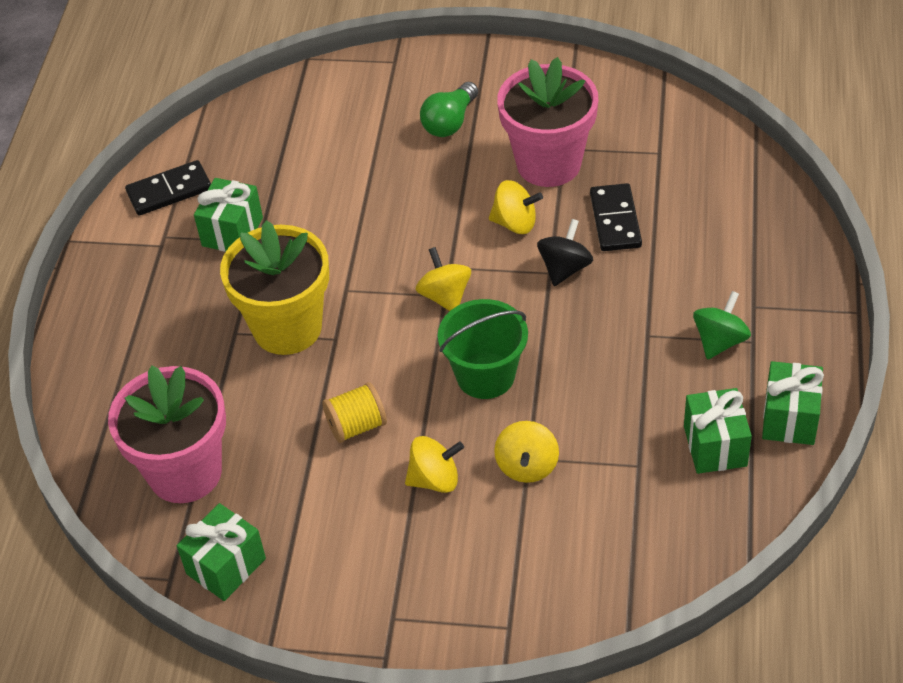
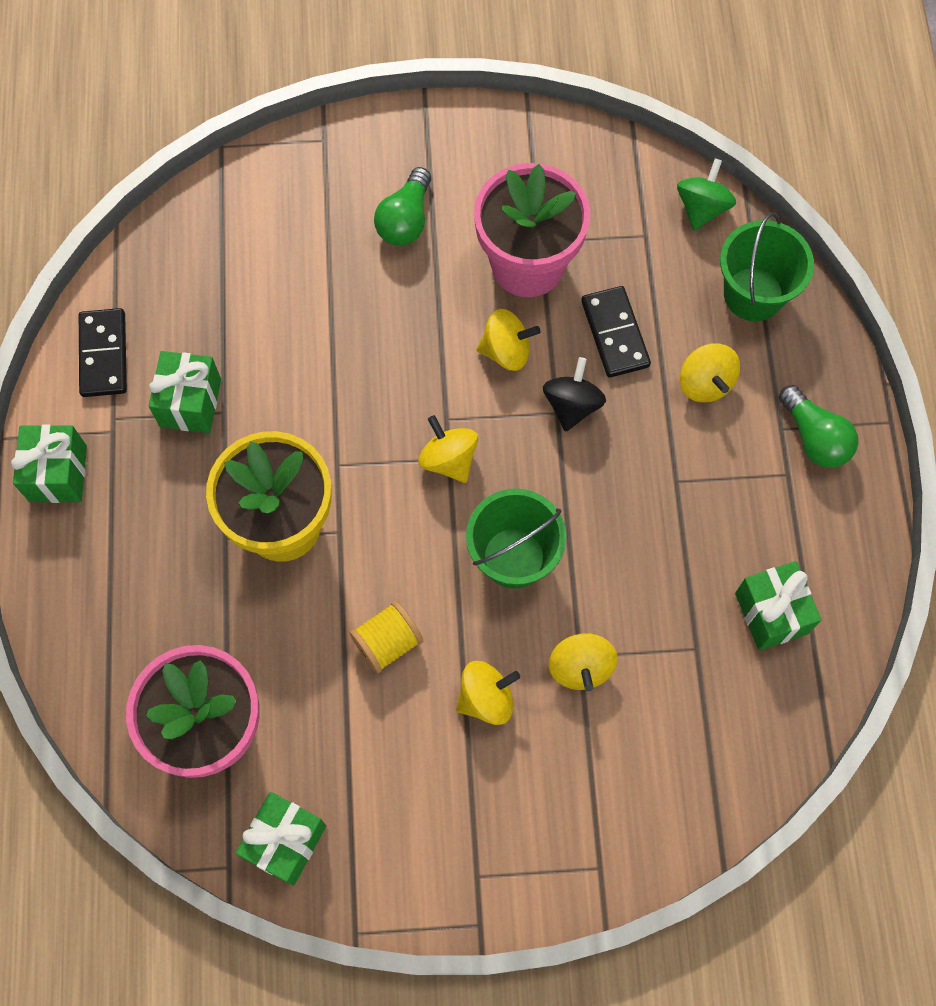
camera: 15 degrees left, 20 degrees up
black domino [125,160,211,216] -> black domino turned 60 degrees counterclockwise [79,308,127,397]
green spinning top [693,291,751,359] -> green spinning top moved to [677,158,736,231]
green gift [762,361,824,445] -> green gift moved to [11,424,87,503]
none -> yellow spinning top [680,343,740,402]
none -> green bucket [720,212,814,321]
none -> green light bulb [779,385,858,468]

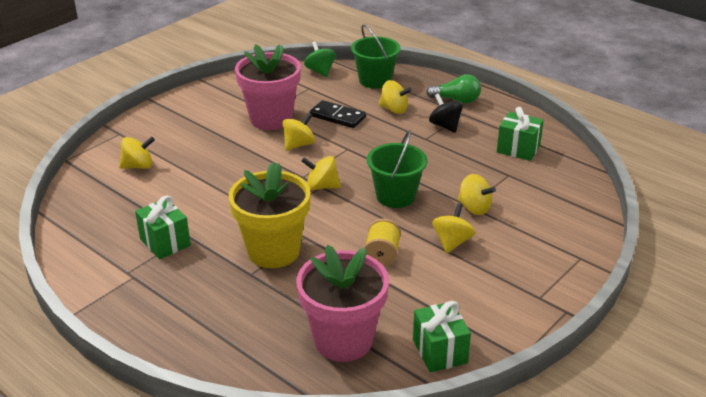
camera: 45 degrees left, 35 degrees down
green gift [11,424,87,503] -> none
black domino [79,308,127,397] -> none
green light bulb [374,167,431,246] -> none
black spinning top [543,357,606,432] -> black spinning top moved to [429,93,463,133]
none -> yellow spinning top [119,137,155,169]

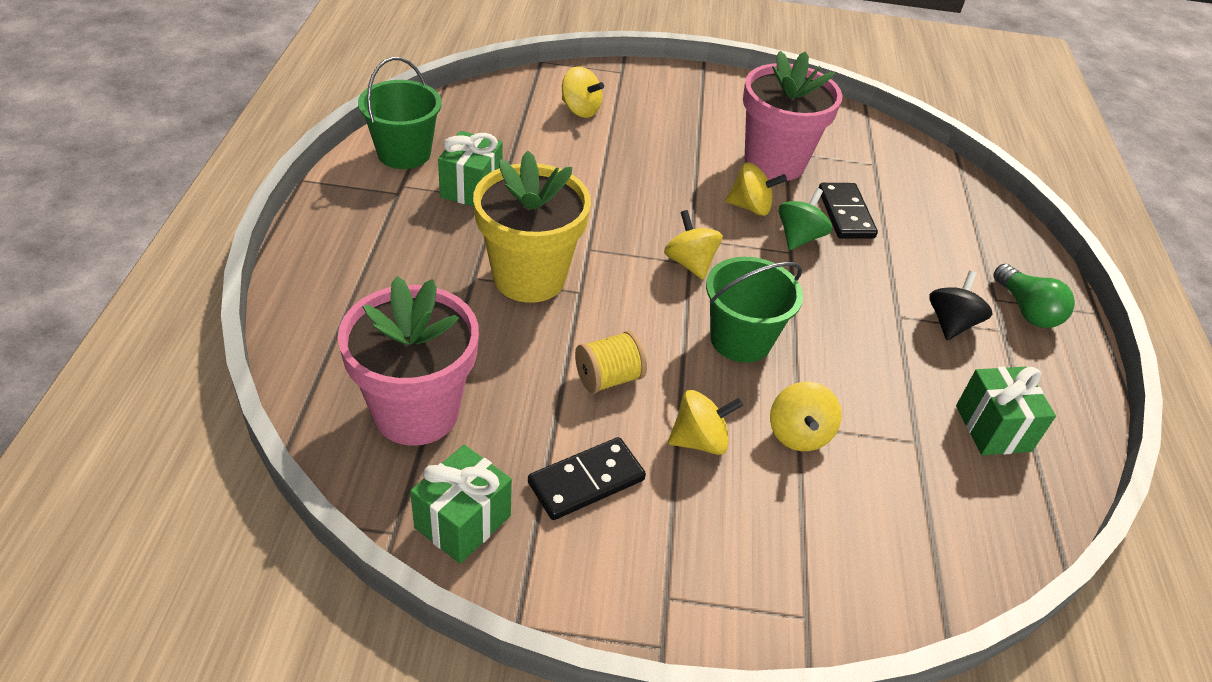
camera: 50 degrees right, 10 degrees up
green spinning top [304,41,336,77] -> green spinning top moved to [779,188,832,250]
green bucket [351,24,400,89] -> green bucket moved to [358,57,442,169]
yellow spinning top [379,80,412,114] -> none
none -> black domino [528,437,646,520]

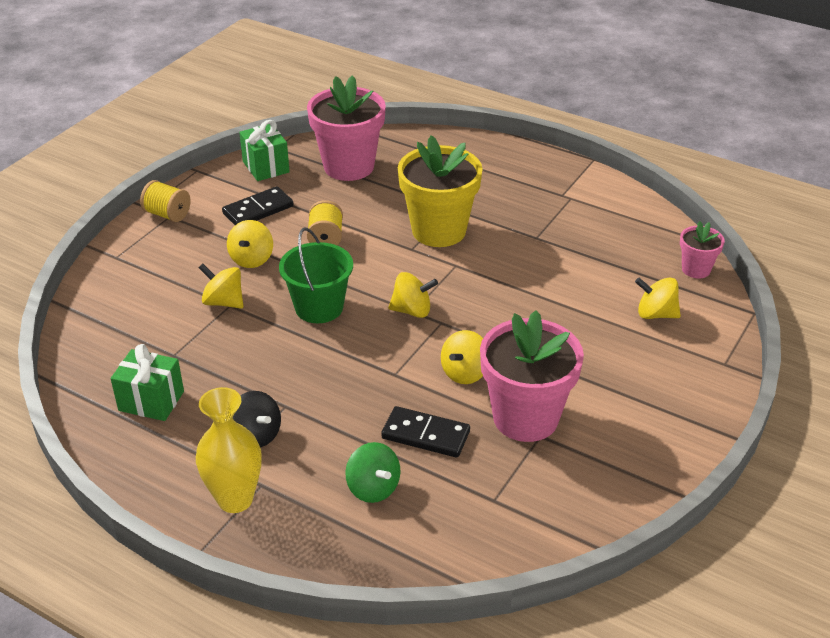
camera: 120 degrees right, 5 degrees down
green bucket [358,57,442,169] -> none
green gift [438,131,503,206] -> none
black domino [528,437,646,520] -> black domino turned 60 degrees clockwise [222,186,294,225]
yellow spinning top [562,66,604,118] -> yellow spinning top turned 45 degrees clockwise [635,277,681,319]
green spinning top [779,188,832,250] -> green spinning top moved to [345,442,401,503]
green light bulb [993,264,1075,328] -> yellow vase [196,387,262,513]
none -> yellow spool [140,180,191,222]
none -> pink flower pot [680,221,725,278]

